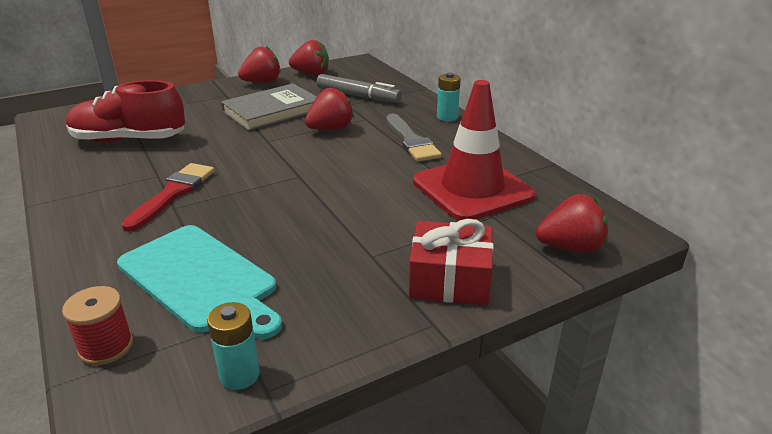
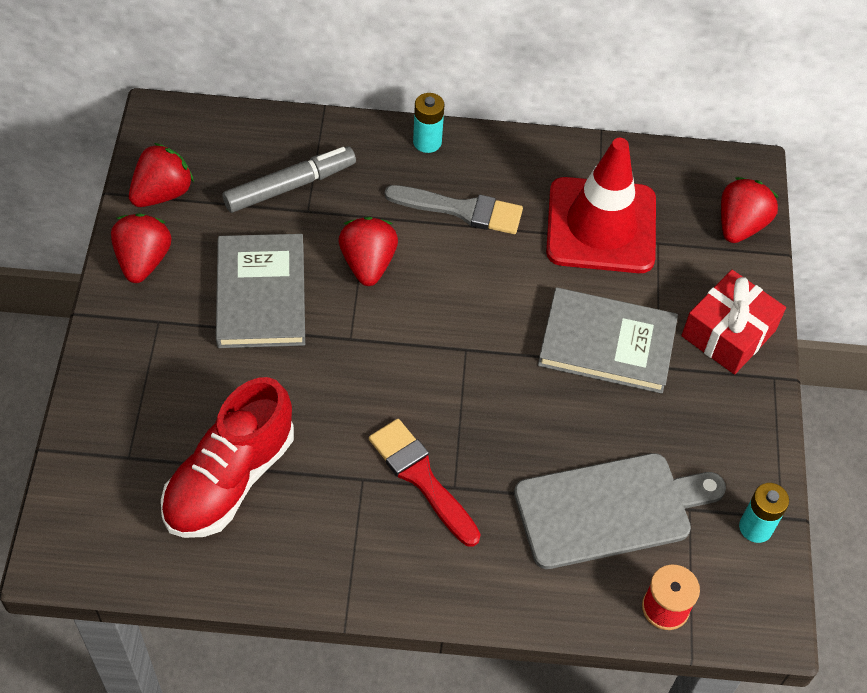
camera: 60 degrees left, 25 degrees up
turquoise cutting board [117,225,282,339] -> grey cutting board [514,453,726,569]
none -> grey book [538,287,678,394]

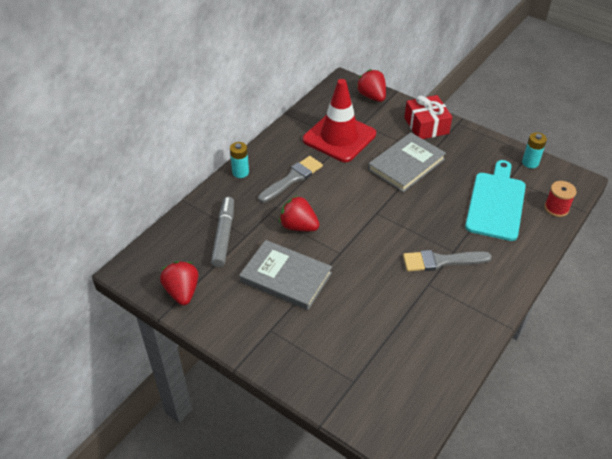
camera: 55 degrees left, 10 degrees down
red strawberry [111,213,171,283] -> none
red shoe [161,377,294,538] -> none
red brush [369,419,481,547] -> grey brush [403,250,492,271]
grey cutting board [514,453,726,569] -> turquoise cutting board [465,160,526,241]

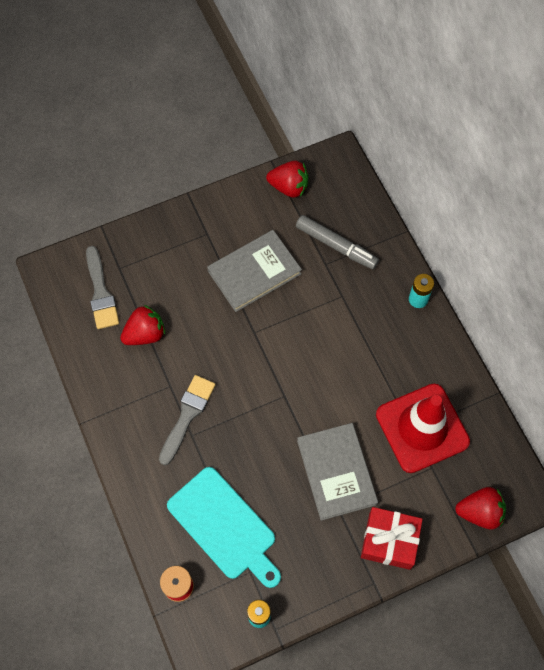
camera: 120 degrees right, 20 degrees up
grey brush [258,156,323,203] -> grey brush moved to [86,246,119,329]
red strawberry [279,196,320,231] -> red strawberry moved to [120,305,165,345]

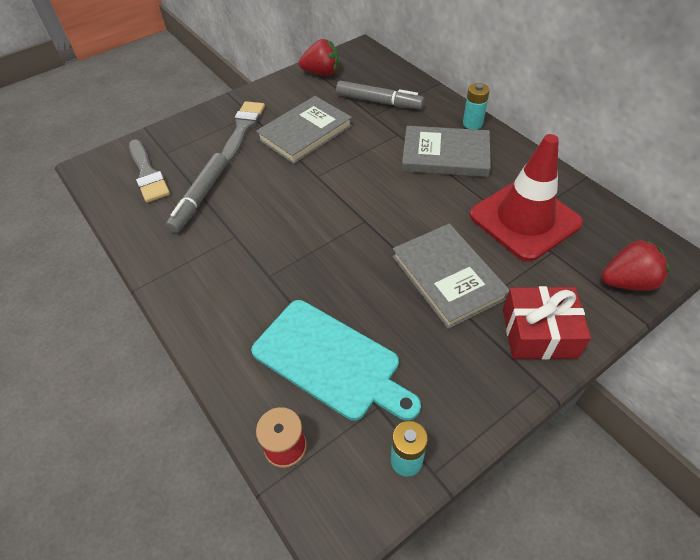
camera: 10 degrees left, 15 degrees down
red strawberry [120,305,165,345] -> grey marker [166,153,227,233]
grey brush [159,375,216,465] -> grey brush moved to [221,101,265,163]
none -> grey book [402,126,491,177]

